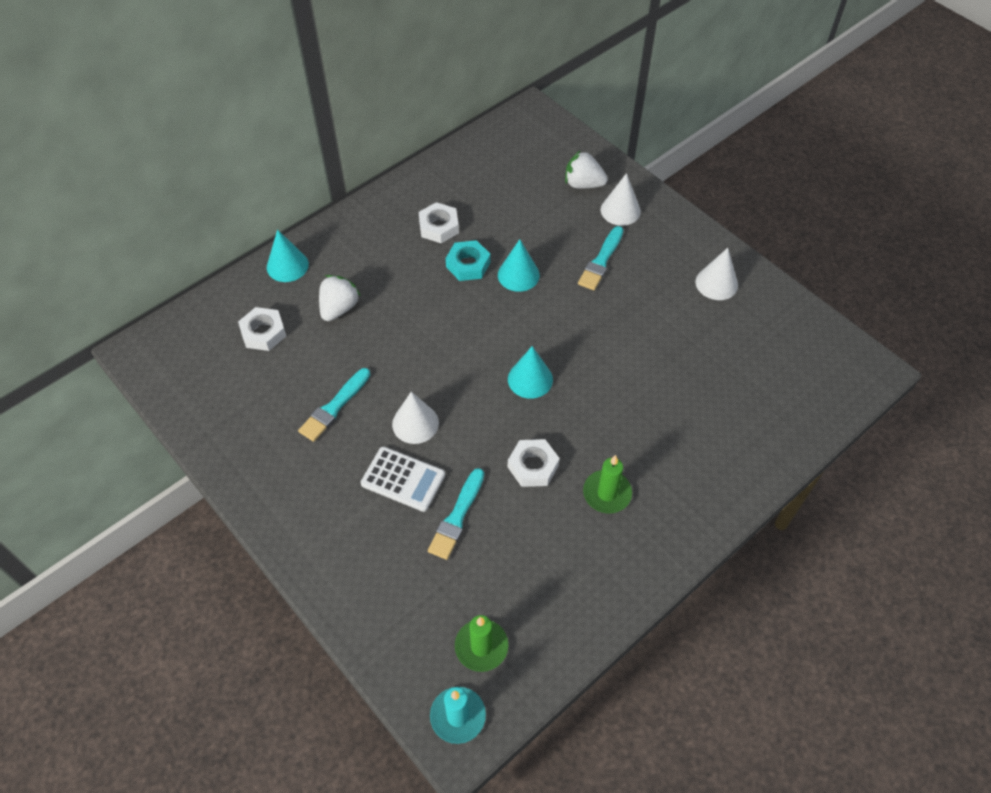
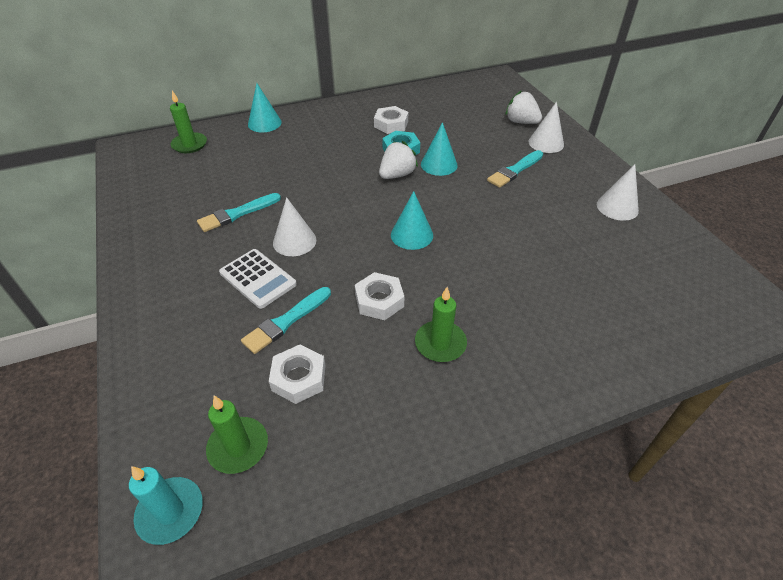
camera: 20 degrees right, 10 degrees down
white nut [238,307,286,351] -> white nut moved to [269,345,325,404]
white strawberry [319,275,361,321] -> white strawberry moved to [379,141,418,179]
none -> green candle [170,91,207,153]

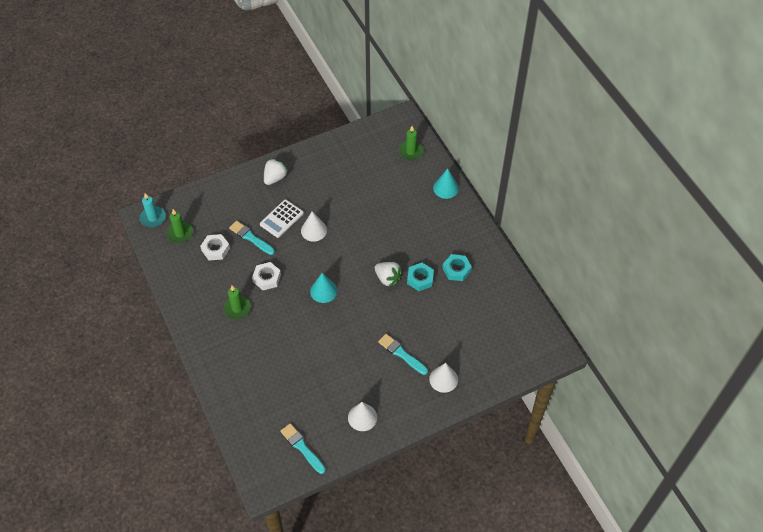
camera: 85 degrees right, 10 degrees up
turquoise brush [197,193,281,232] -> turquoise brush moved to [280,423,326,474]
white nut [374,106,408,134] -> turquoise nut [442,254,472,281]
turquoise cone [421,122,458,176] -> none
white strawberry [505,90,542,124] -> white strawberry moved to [264,158,288,185]

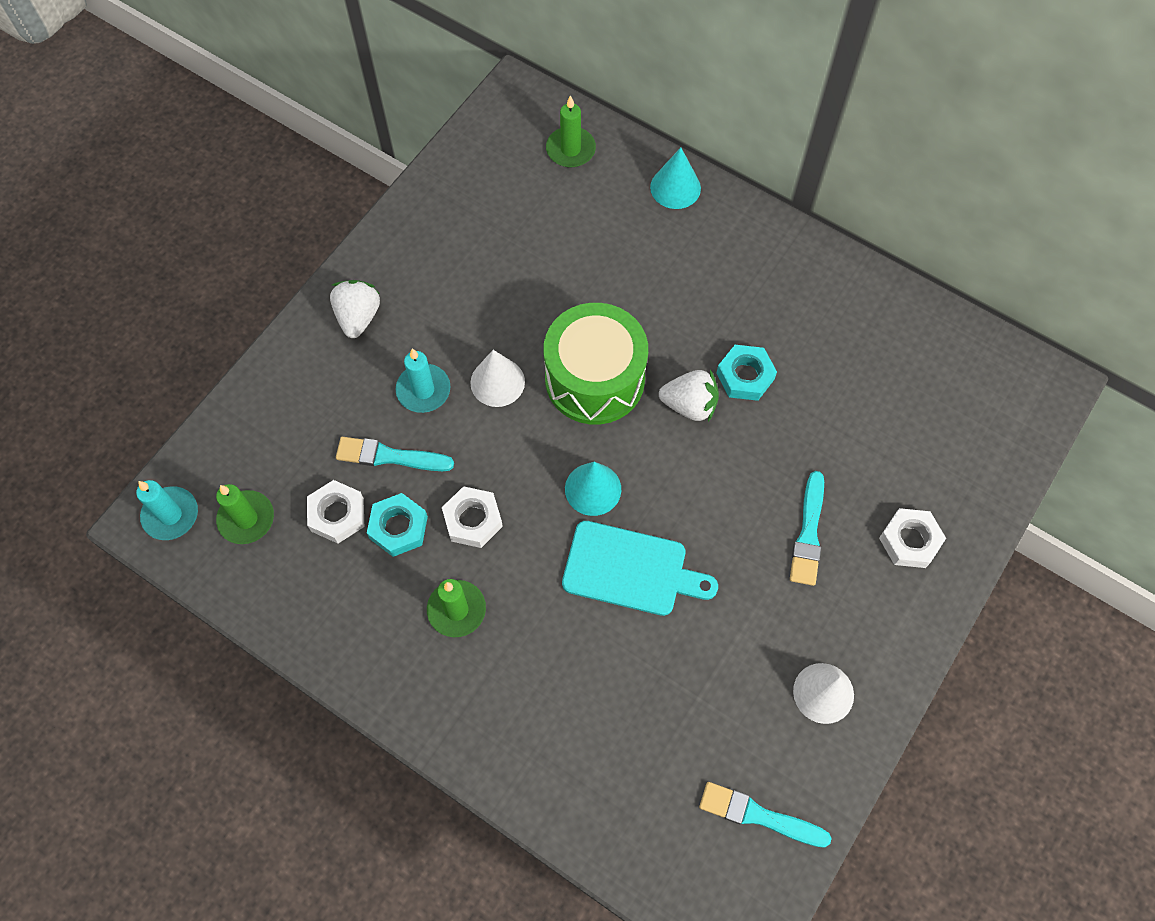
camera: 30 degrees left, 10 degrees up
white calculator [260,200,304,238] -> turquoise candle [396,349,451,413]
turquoise brush [378,334,428,375] -> turquoise brush turned 90 degrees counterclockwise [790,471,824,586]
white cone [429,363,458,393] -> white nut [879,508,946,568]
turquoise nut [442,254,472,281] -> turquoise nut moved to [367,493,428,557]
none -> green drum [544,303,648,425]
none -> turquoise cutting board [562,521,718,616]

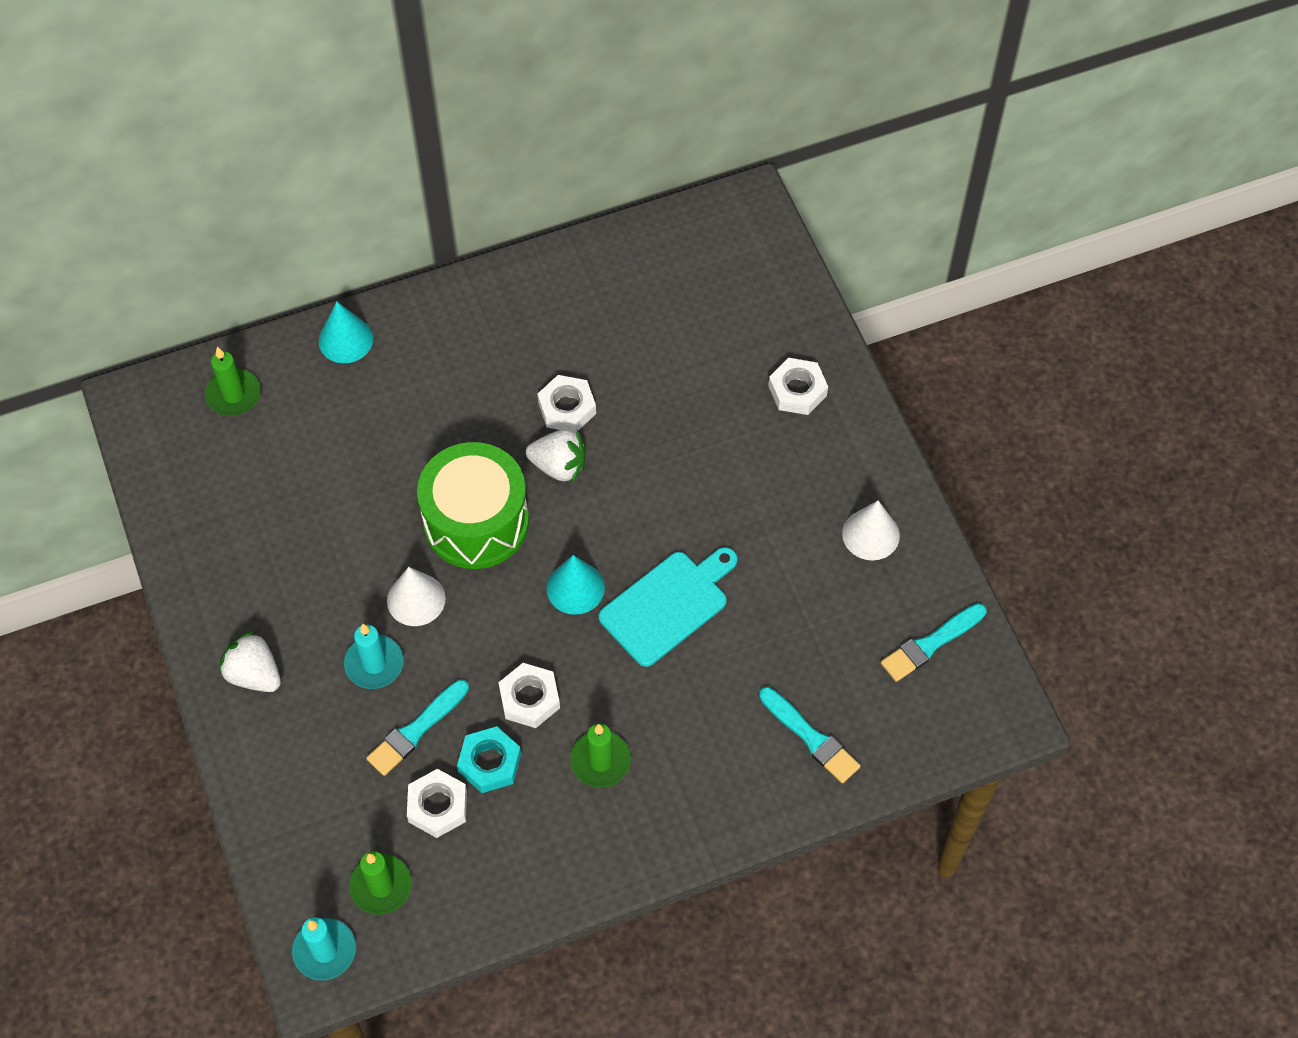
camera: 55 degrees left, 5 degrees down
white strawberry [659,370,719,422] -> white strawberry turned 60 degrees clockwise [526,429,586,482]
turquoise nut [716,345,777,401] -> white nut [537,375,596,433]
turquoise brush [790,471,824,586] -> turquoise brush moved to [759,687,861,783]

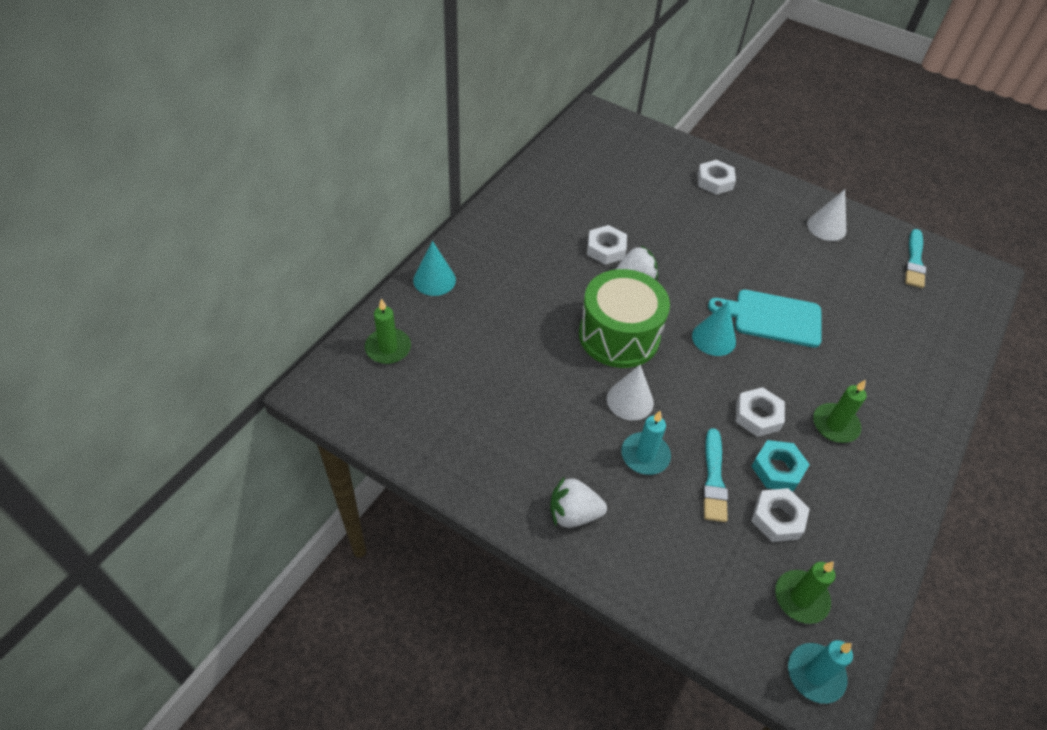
camera: 40 degrees left, 10 degrees down
turquoise cutting board [598,547,738,667] -> turquoise cutting board turned 90 degrees counterclockwise [708,290,822,348]
turquoise brush [759,687,861,783] -> none

